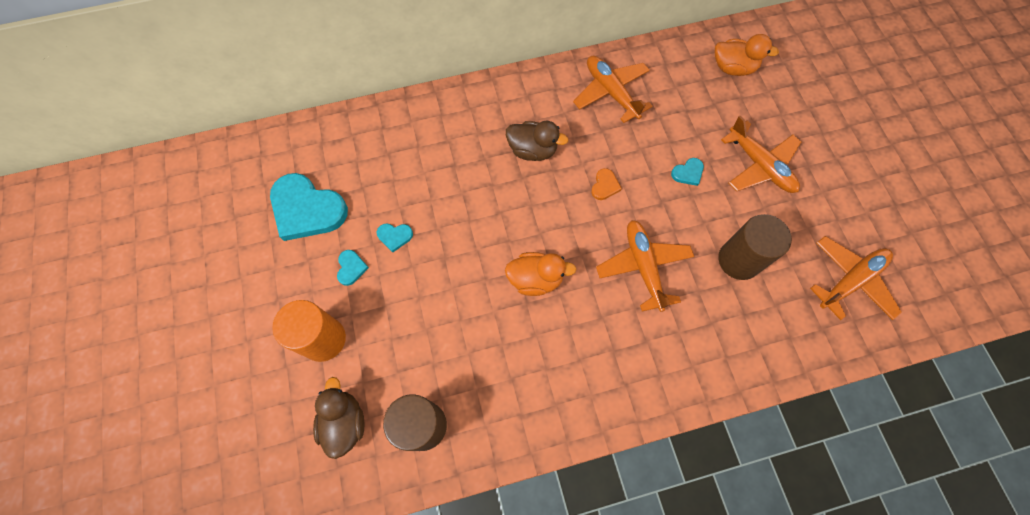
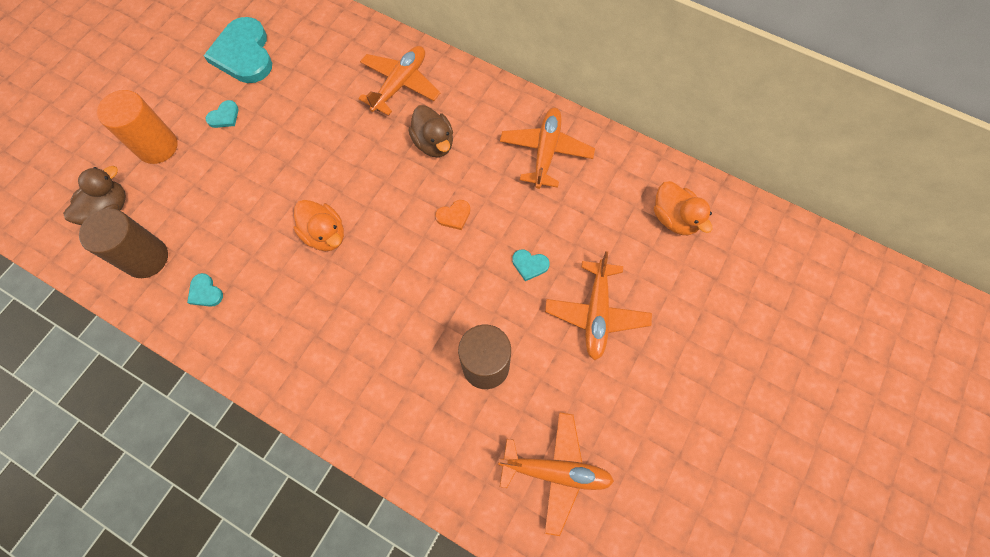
camera: 45 degrees right, 0 degrees up
turquoise heart [377,224,413,252] -> turquoise heart moved to [187,273,223,307]
orange plane [596,220,694,312] -> orange plane moved to [358,46,440,116]

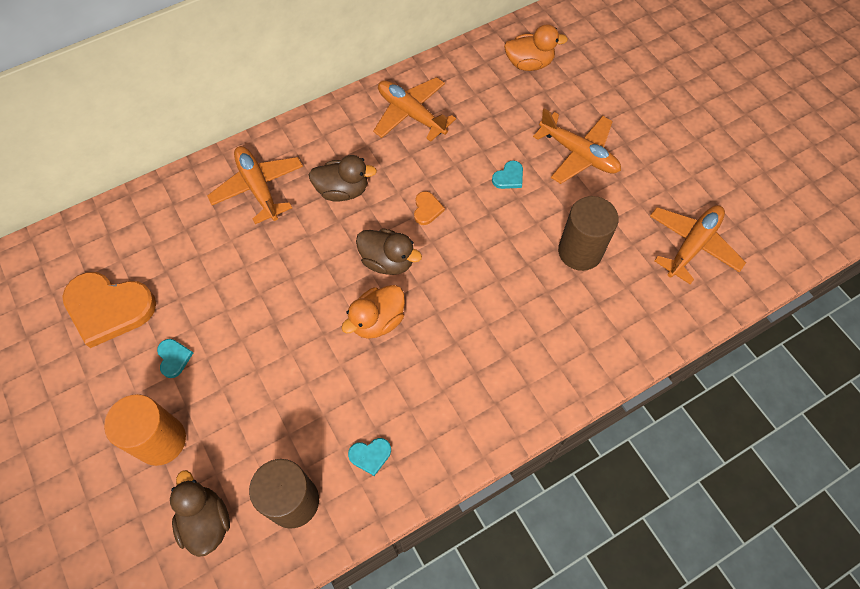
camera: 60 degrees left, 5 degrees down
turquoise heart [204,17,272,83] -> orange heart [62,272,156,348]
orange duck [294,200,344,251] -> orange duck turned 150 degrees clockwise [342,285,405,339]
none -> brown duck [356,228,422,275]

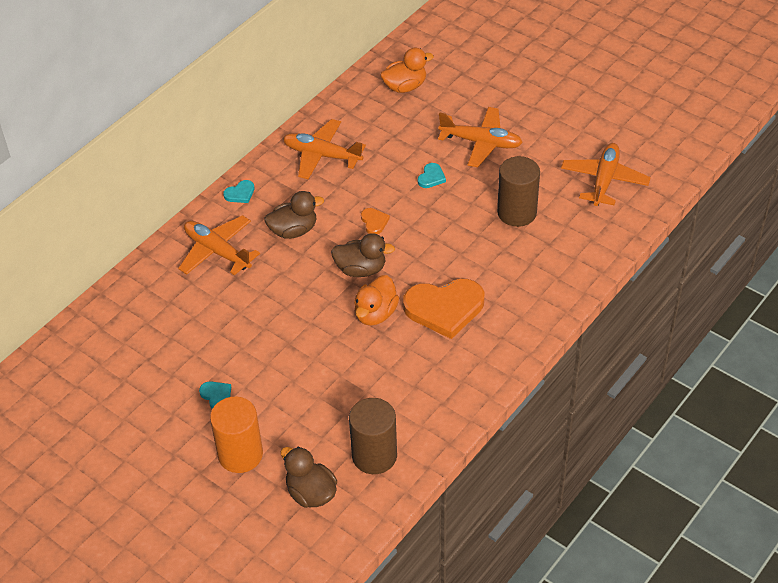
camera: 20 degrees left, 15 degrees down
orange heart [62,272,156,348] -> orange heart moved to [403,278,484,339]
turquoise heart [348,438,391,476] -> turquoise heart moved to [223,180,254,203]

